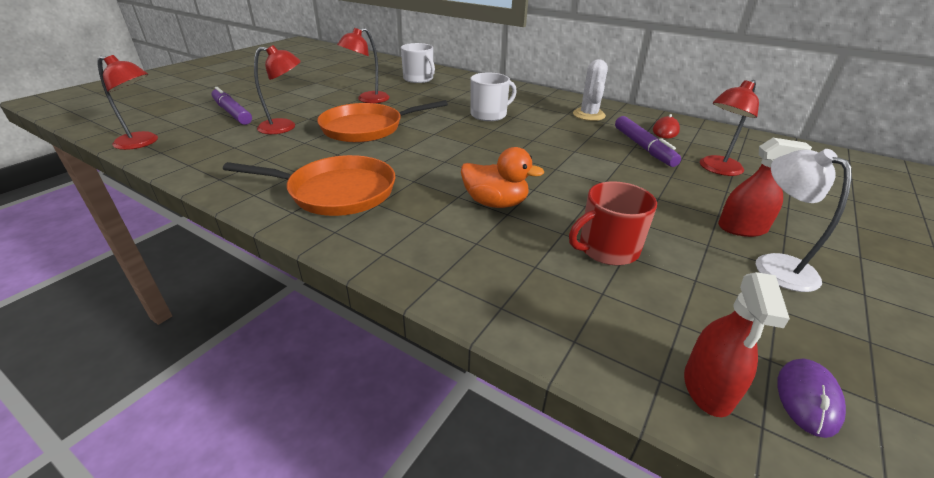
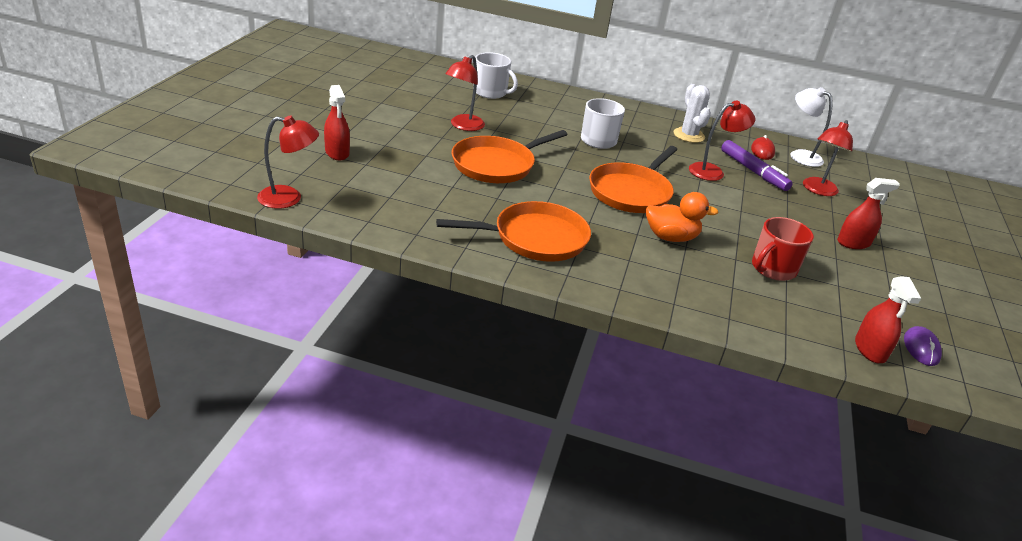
camera: 20 degrees left, 0 degrees up
purple marker [211,87,252,125] -> red spray bottle [324,85,350,160]
red lamp [254,45,301,134] -> red lamp moved to [689,101,755,181]
white lamp [756,149,852,292] -> white lamp moved to [791,87,833,167]
none -> orange pan [589,146,677,213]

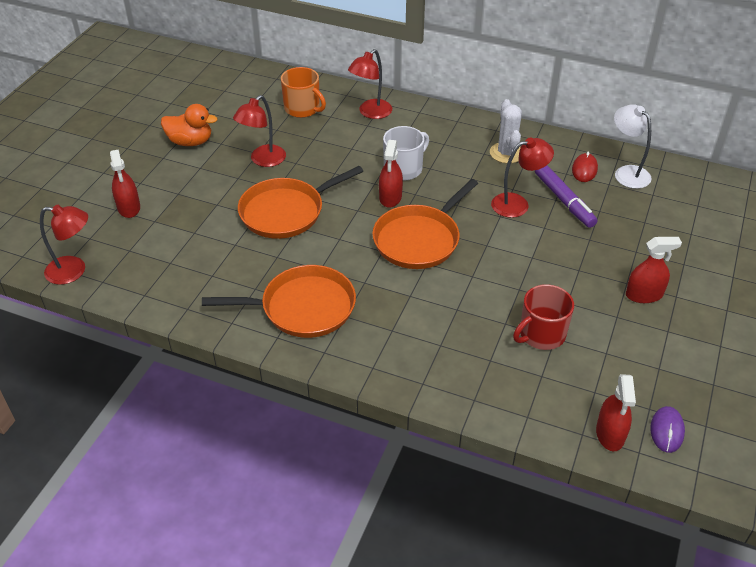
camera: 10 degrees right, 10 degrees up
white mug [473,52,518,99] -> orange mug [281,67,326,118]
orange duck [646,192,718,242] -> orange duck moved to [161,104,218,146]
red lamp [803,120,853,196] -> red lamp moved to [348,49,392,119]
none -> red spray bottle [379,140,403,208]

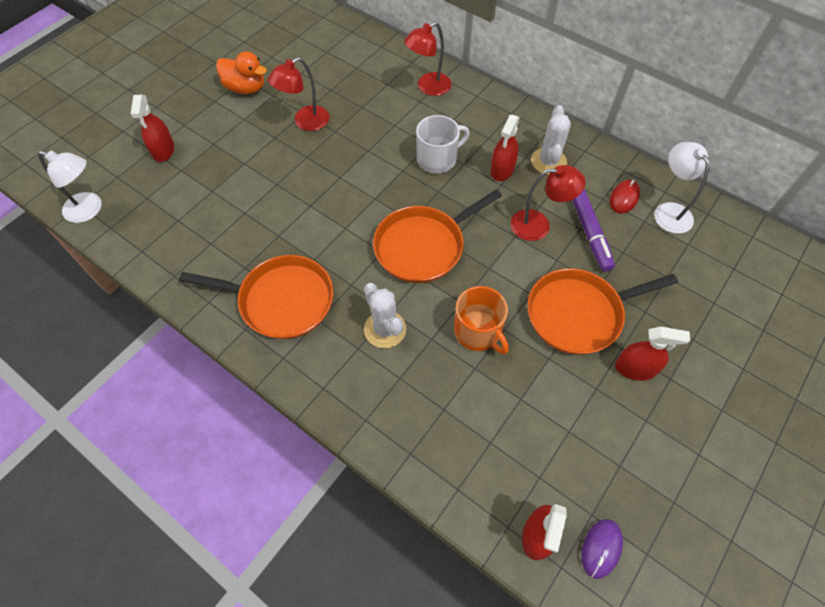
camera: 15 degrees right, 15 degrees up
red lamp [40,205,88,285] -> white lamp [37,151,102,223]
orange pan [238,166,363,239] -> orange pan moved to [527,268,678,355]
orange mug [281,67,326,118] -> orange mug moved to [454,286,509,355]
red spray bottle [379,140,403,208] -> red spray bottle moved to [491,114,520,181]
red mug [513,284,574,350] -> none
none -> white cactus [364,283,406,348]

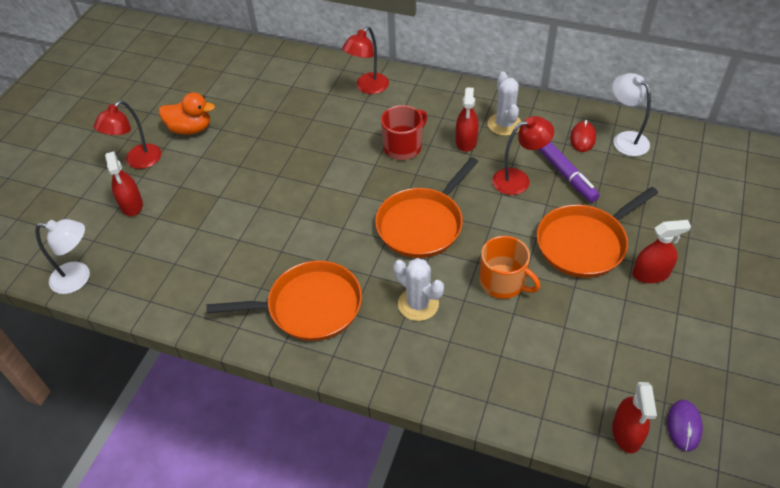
camera: 15 degrees left, 10 degrees down
red lamp [268,57,329,131] -> red lamp moved to [94,100,161,169]
white mug [416,115,470,174] -> red mug [381,105,427,160]

